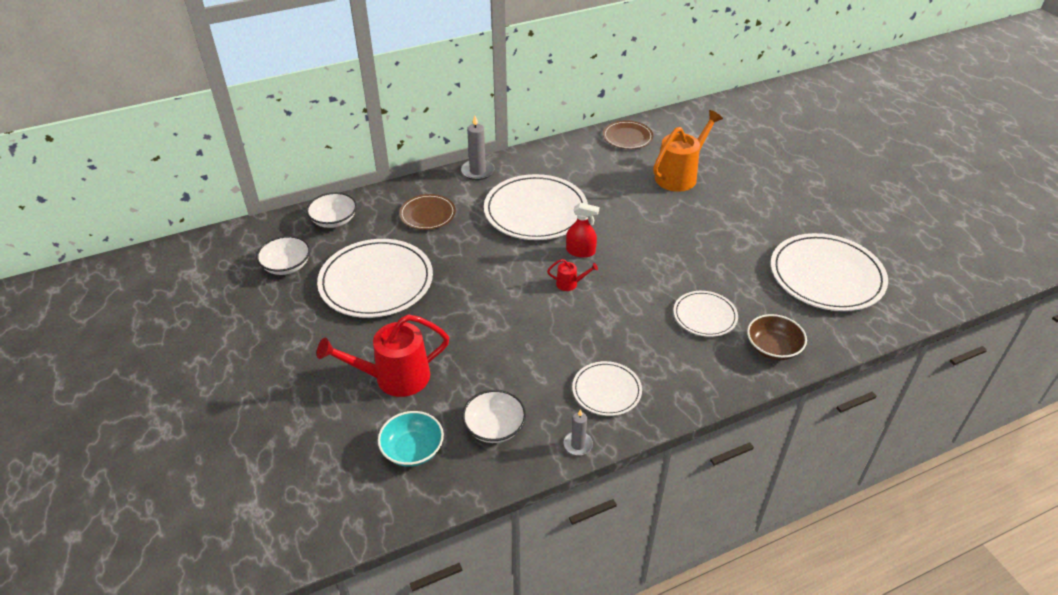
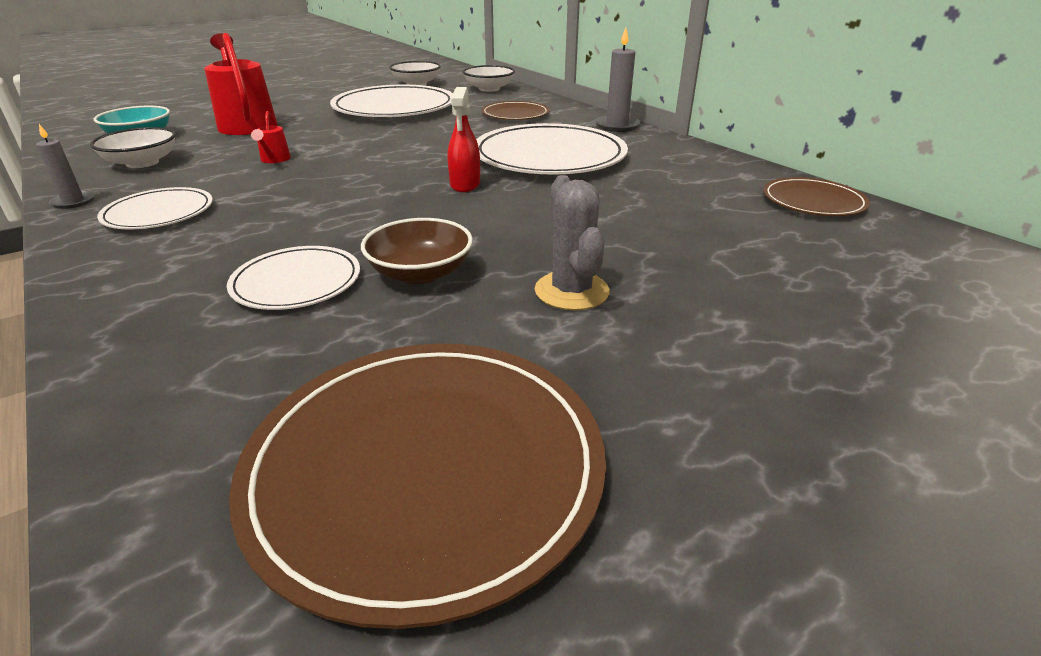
camera: 80 degrees right, 10 degrees down
red watering can [547,259,598,291] -> red watering can moved to [251,111,291,163]
orange watering can [653,110,723,192] -> none
brown bowl [747,314,807,360] -> brown bowl moved to [361,218,473,284]
white plate [771,233,888,311] -> brown plate [229,343,606,629]
none -> grey cactus [535,175,610,310]

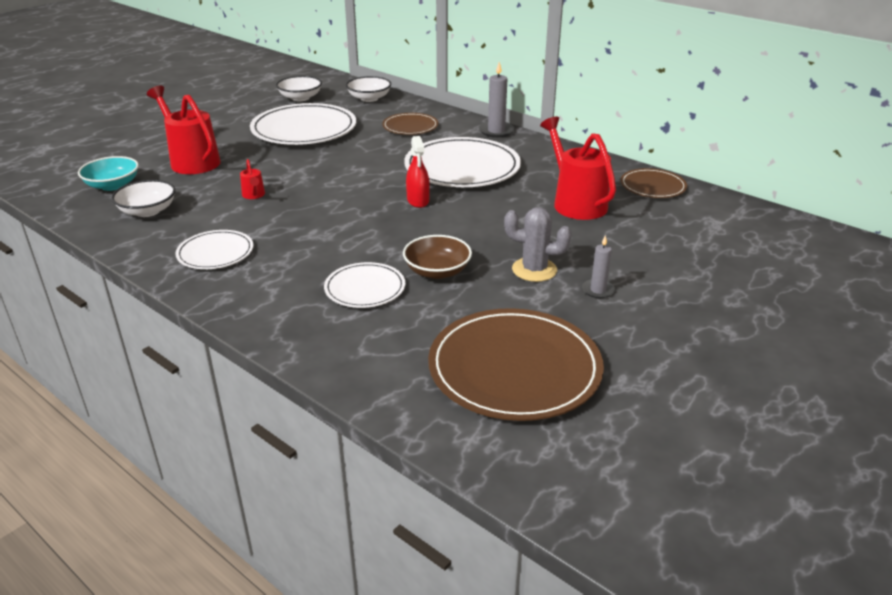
camera: 15 degrees left, 0 degrees up
grey candle [36,124,95,209] -> grey candle moved to [582,235,615,298]
grey cactus [535,175,610,310] -> grey cactus turned 45 degrees counterclockwise [504,207,572,282]
none -> red watering can [540,117,616,220]

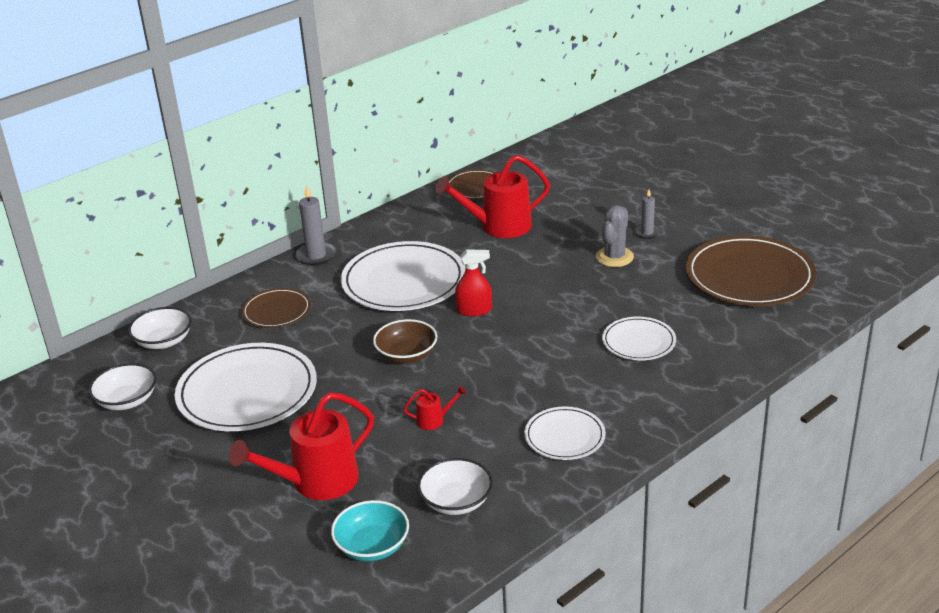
camera: 80 degrees left, 0 degrees up
brown bowl [403,235,472,279] -> brown bowl moved to [373,319,437,363]

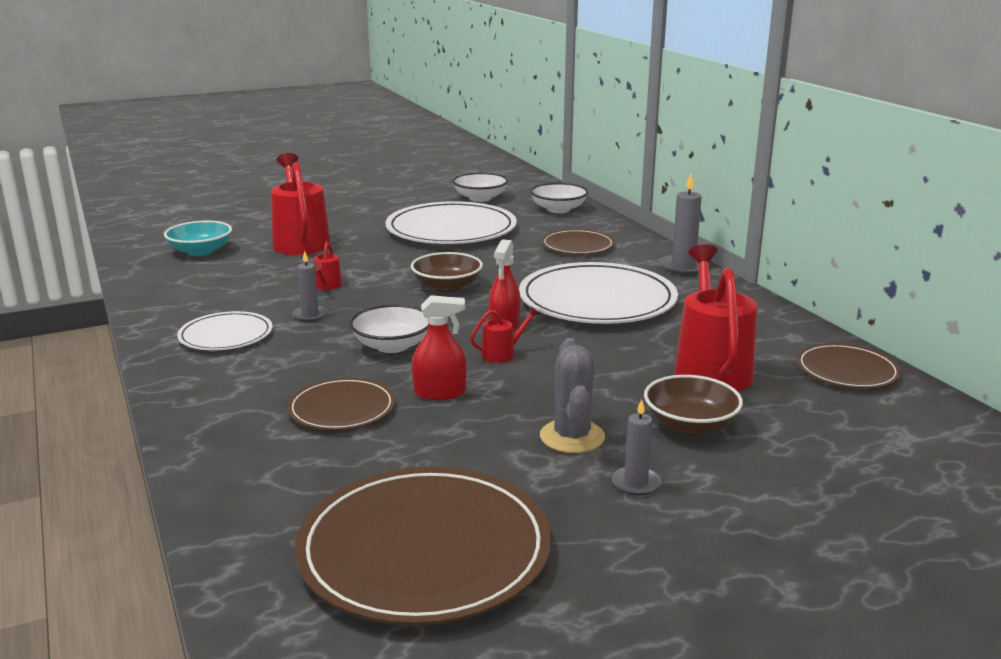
camera: 105 degrees right, 10 degrees down
white bowl [417,458,493,515] -> white bowl moved to [349,304,429,353]
grey cactus [595,205,634,267] -> grey cactus turned 45 degrees clockwise [540,338,605,453]
white plate [602,317,676,360] -> brown plate [287,377,396,430]
none -> grey candle [292,251,328,322]
none -> red spray bottle [412,295,467,400]
none -> red watering can [470,306,540,363]
none -> brown bowl [644,375,743,435]

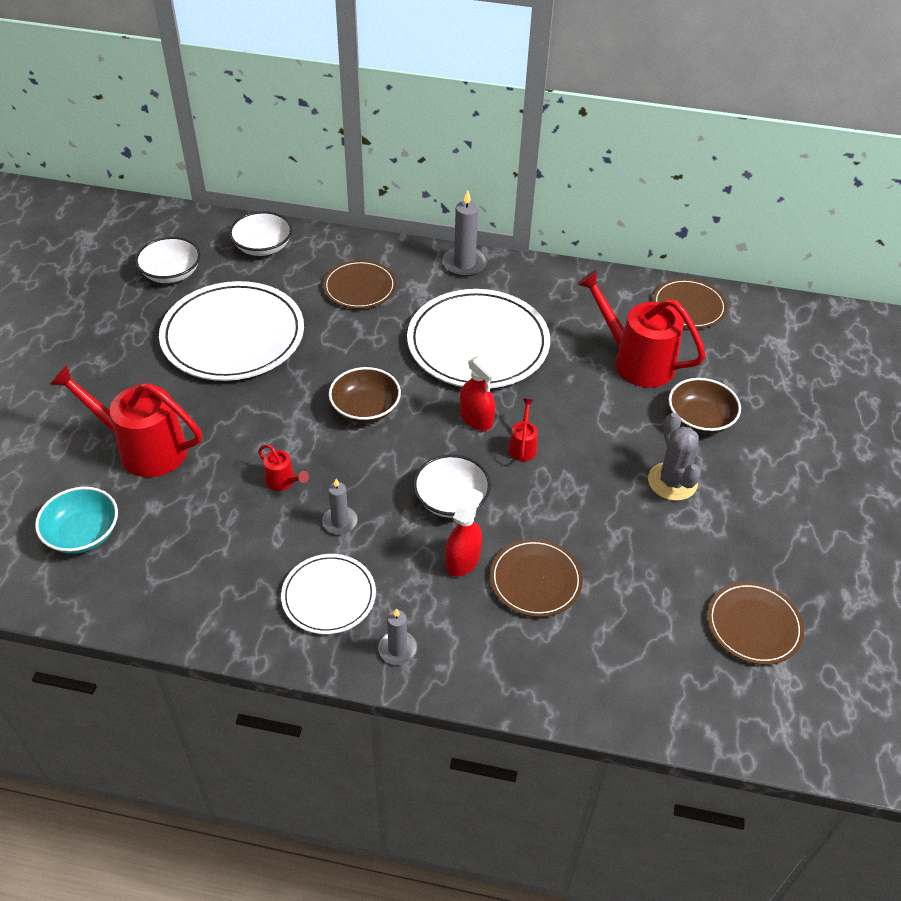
camera: 55 degrees left, 25 degrees up
brown plate [294,466,551,625] -> brown plate [707,582,804,665], size x0.54
red spray bottle [412,295,467,400] -> red spray bottle moved to [445,489,483,577]
grey cactus [540,338,605,453] -> grey cactus turned 45 degrees clockwise [648,412,701,501]
grey candle [612,399,661,496] -> grey candle moved to [378,608,417,665]

